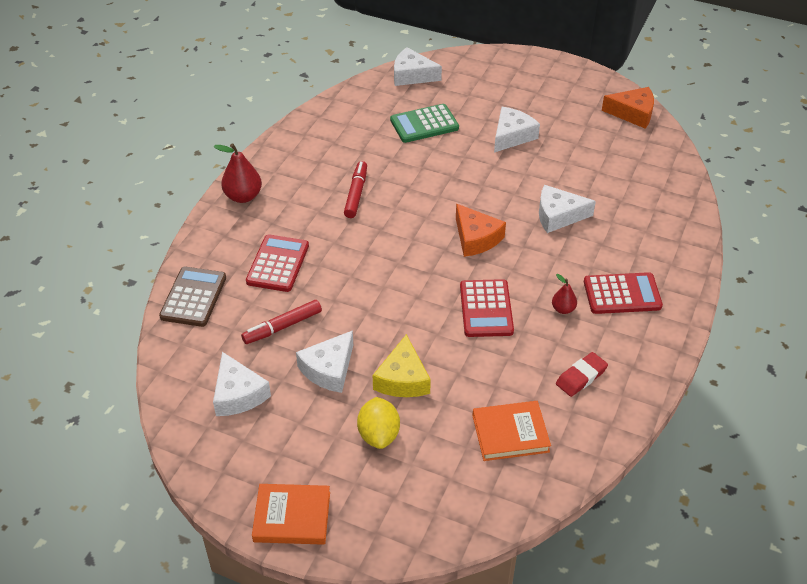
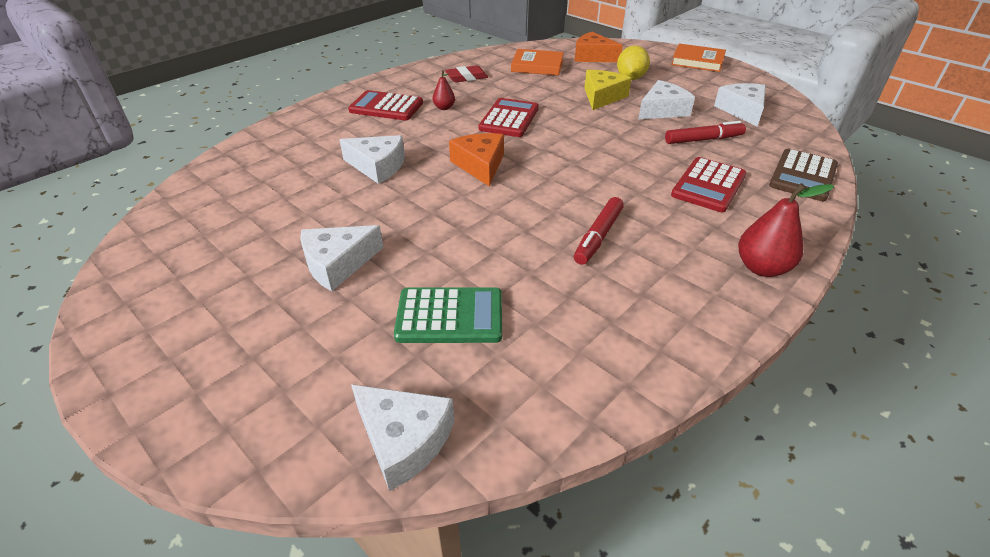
camera: 160 degrees left, 5 degrees down
orange cheese [602,87,654,129] -> orange cheese moved to [575,32,623,62]

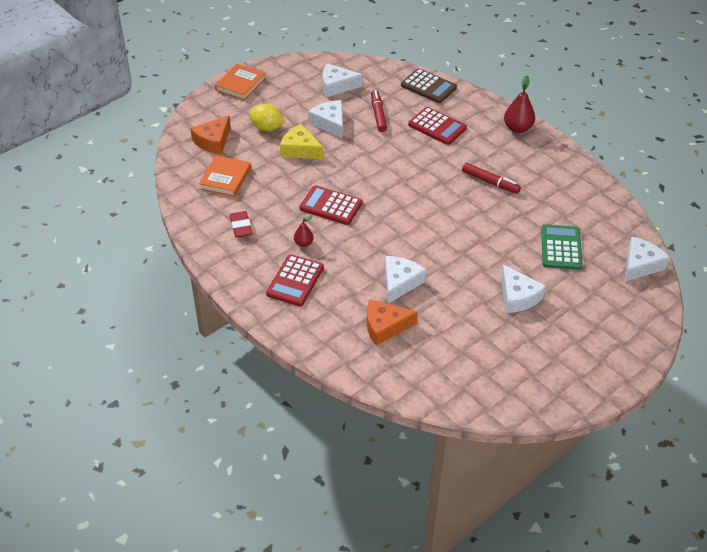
camera: 85 degrees left, 5 degrees up
orange cheese [449,133,504,187] -> orange cheese moved to [367,299,418,346]

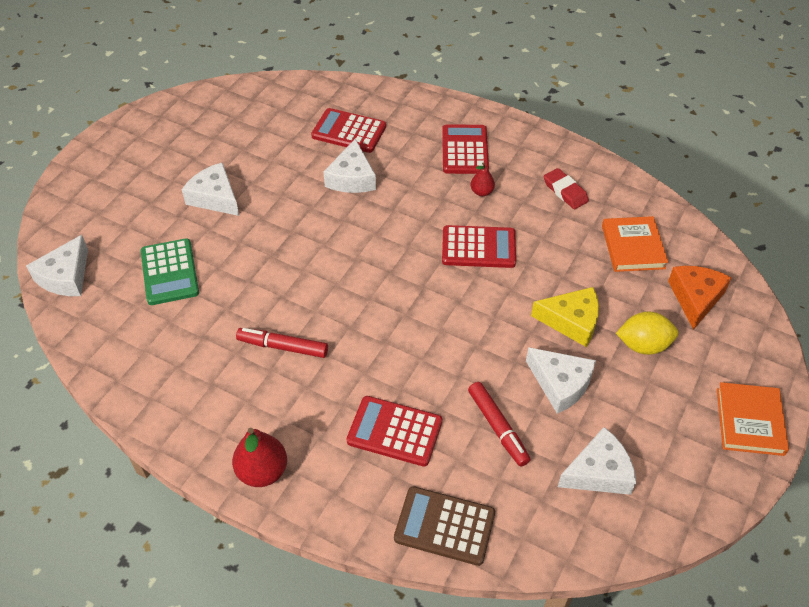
camera: 160 degrees right, 5 degrees up
orange cheese [367,299,418,346] -> red calculator [311,108,386,153]

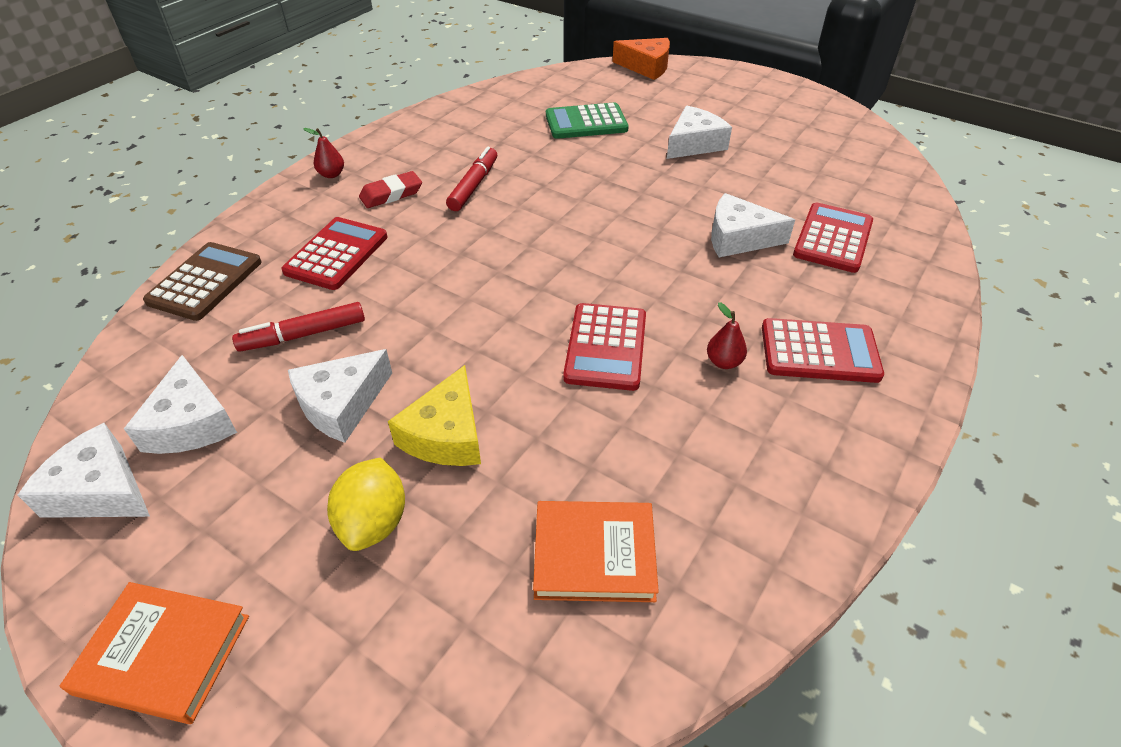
camera: 95 degrees right, 5 degrees down
white cheese [26,235,88,296] -> white cheese moved to [18,423,150,518]
red pear [232,428,287,487] -> red pear [303,128,344,178], size x0.57
red eraser [544,168,589,209] -> red eraser moved to [359,171,422,208]
orange cheese [668,266,732,330] -> orange cheese moved to [613,38,670,80]

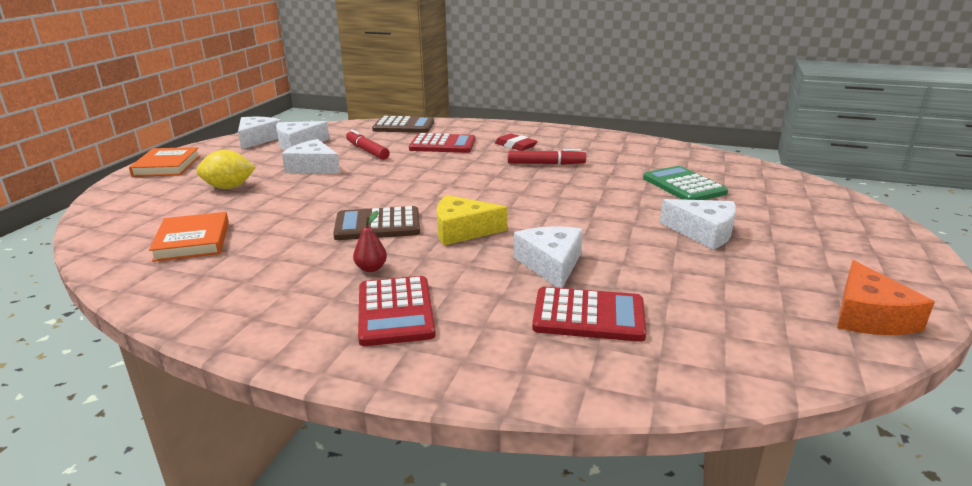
camera: 75 degrees right, 20 degrees down
red pear [303,128,344,178] -> none
yellow cheese [388,365,481,466] -> yellow cheese moved to [437,195,507,245]
red calculator [563,303,646,391] -> brown calculator [333,206,420,240]
orange cheese [613,38,670,80] -> orange cheese moved to [837,260,935,335]

